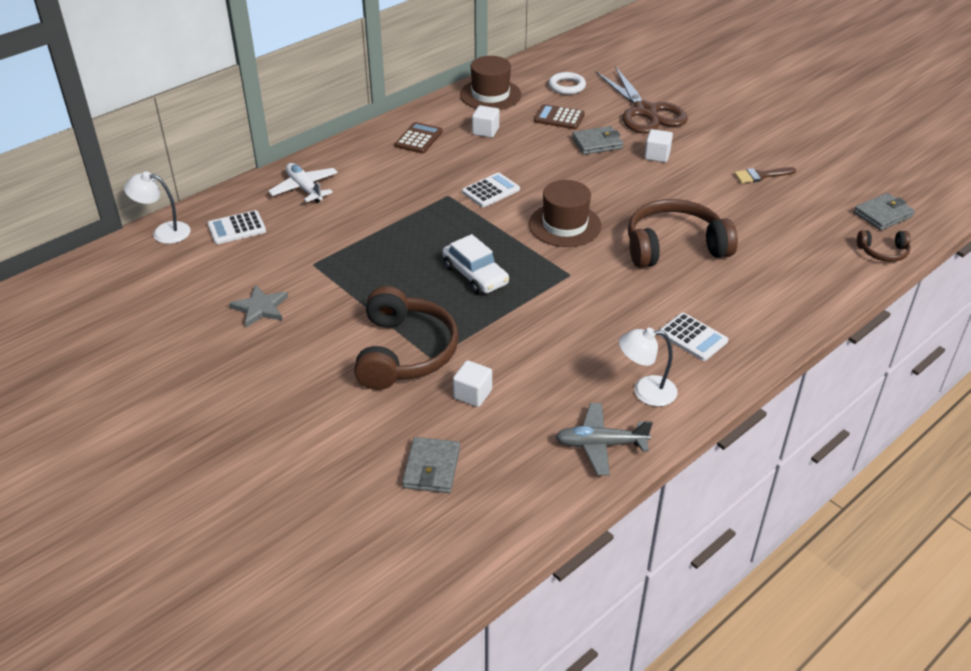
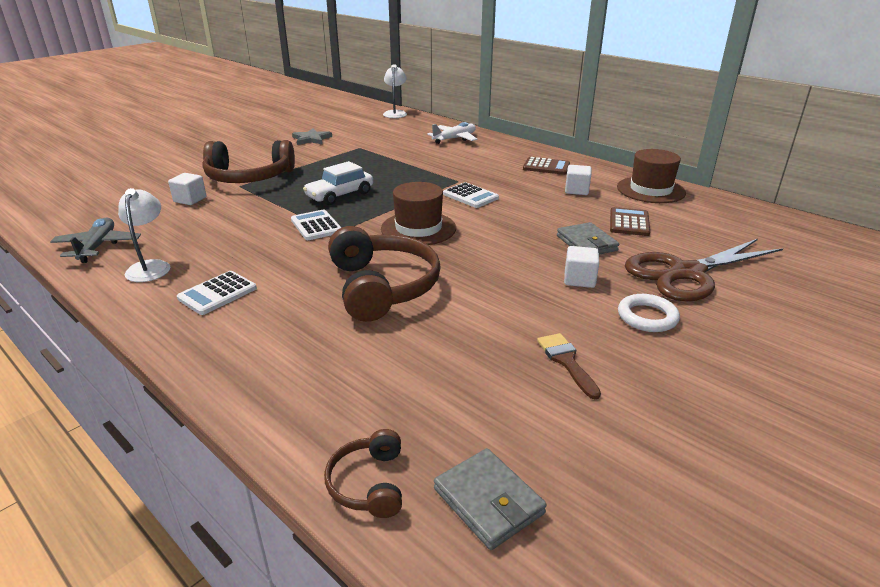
camera: 85 degrees right, 10 degrees down
white calculator [208,210,266,244] -> white calculator moved to [291,209,342,240]
grey wallet [402,437,460,493] -> none
white ring [549,72,586,95] -> white ring moved to [618,294,680,332]

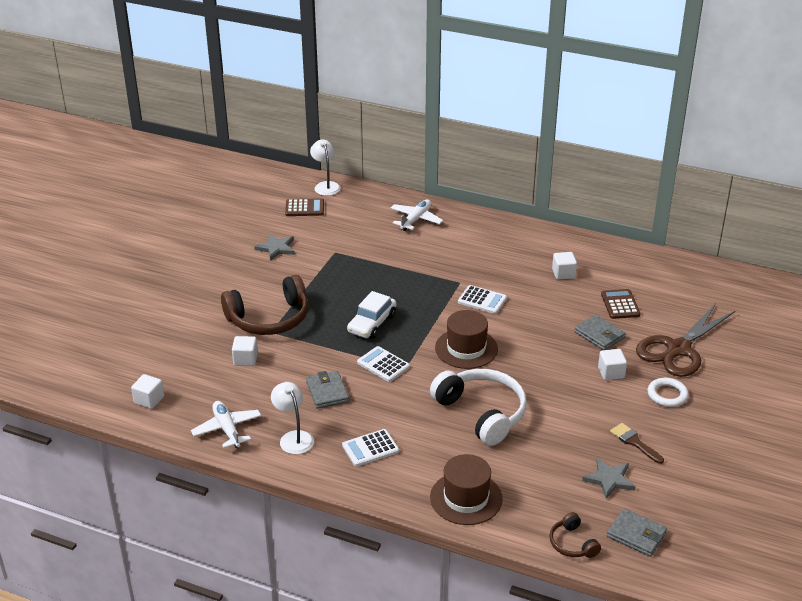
camera: 20 degrees left, 5 degrees up
grey plane [50,217,141,263] -> white plane [191,401,261,448]
white calculator [177,271,257,315] -> white calculator turned 45 degrees clockwise [342,429,399,467]
brown headphones [328,226,441,322] -> white headphones [430,369,527,446]
brown calculator [523,157,570,175] -> brown calculator moved to [285,198,324,216]
brown hat [617,149,686,203] -> brown hat moved to [430,454,503,525]
none -> white cube [131,374,164,409]
none -> grey wallet [306,371,349,409]
none -> grey star [582,458,636,499]

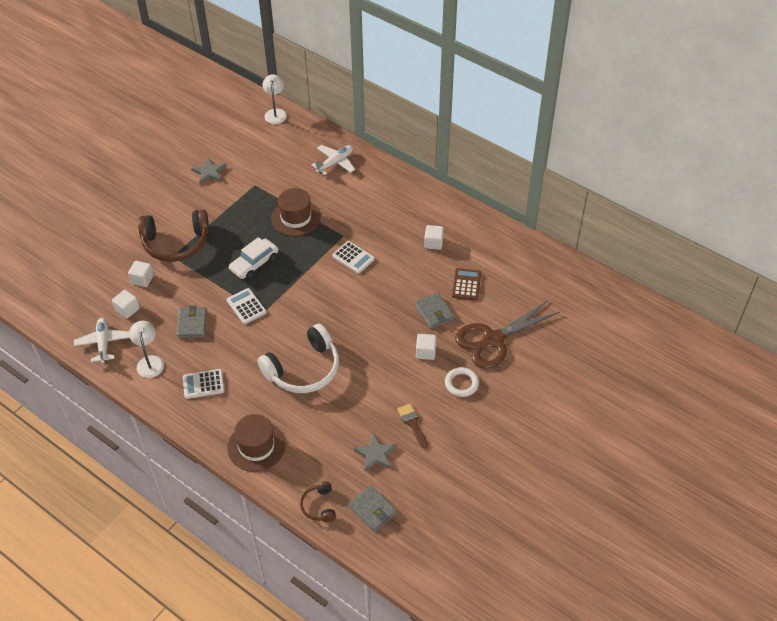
camera: 15 degrees right, 15 degrees up
white cube [131,374,164,409] -> white cube moved to [112,290,140,319]
brown calculator [285,198,324,216] -> none
white headphones [430,369,527,446] -> white headphones turned 75 degrees clockwise [257,324,339,393]
brown hat [435,310,498,369] -> brown hat moved to [271,188,321,236]

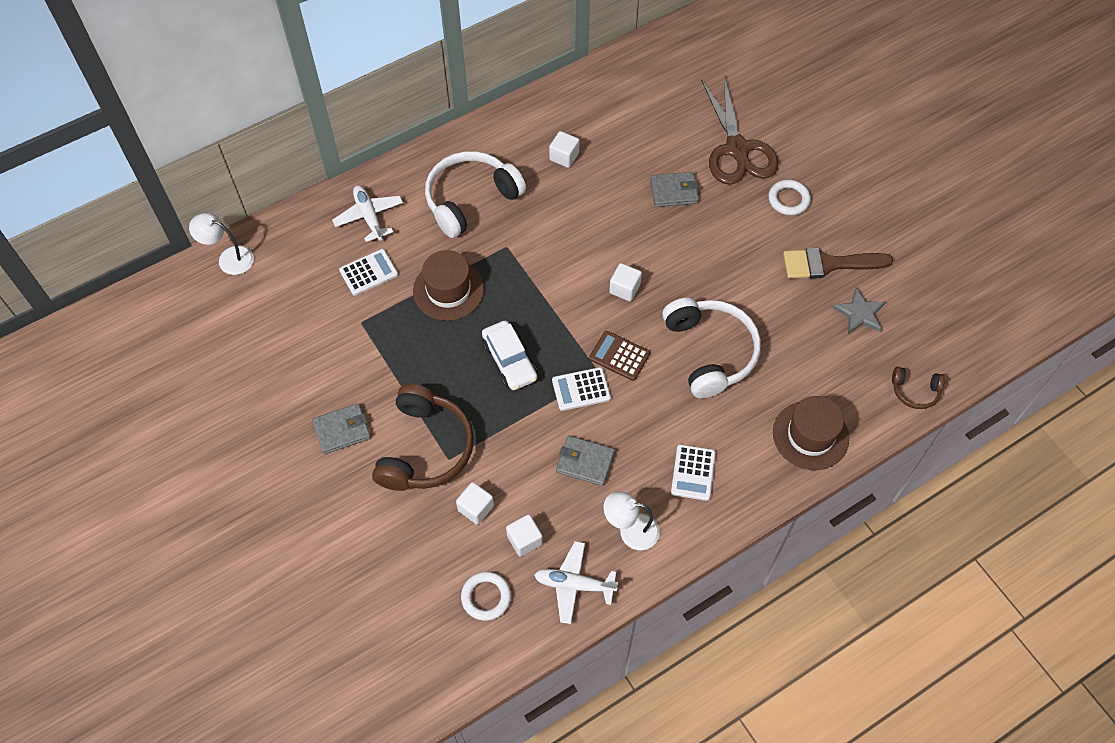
camera: 70 degrees left, 10 degrees up
grey star [191,158,227,184] -> none
white calculator [332,241,375,274] -> white calculator moved to [339,249,398,296]
grey wallet [348,485,397,532] -> grey wallet moved to [312,403,371,454]
brown brush [397,404,428,449] -> brown brush [783,248,893,279], size x1.68
white cube [416,334,436,360] -> white cube moved to [609,263,642,301]
brown calculator [452,268,481,300] -> brown calculator moved to [589,331,650,381]
none -> white headphones [425,151,526,238]
none -> white ring [461,572,511,621]

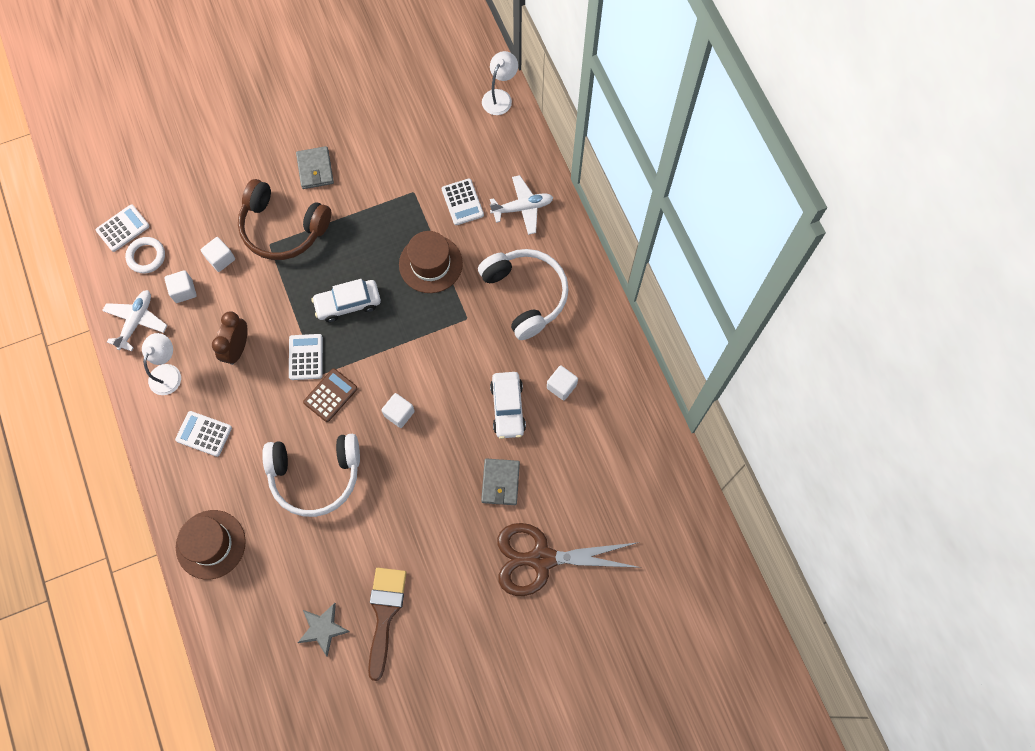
camera: 100 degrees right, 10 degrees up
grey wallet [556,436,615,486] -> brown clock [212,311,248,365]
white ring [768,180,811,215] -> none
brown headphones [892,367,945,409] -> none
none -> white calculator [96,204,150,252]
none -> white car [490,372,526,439]

